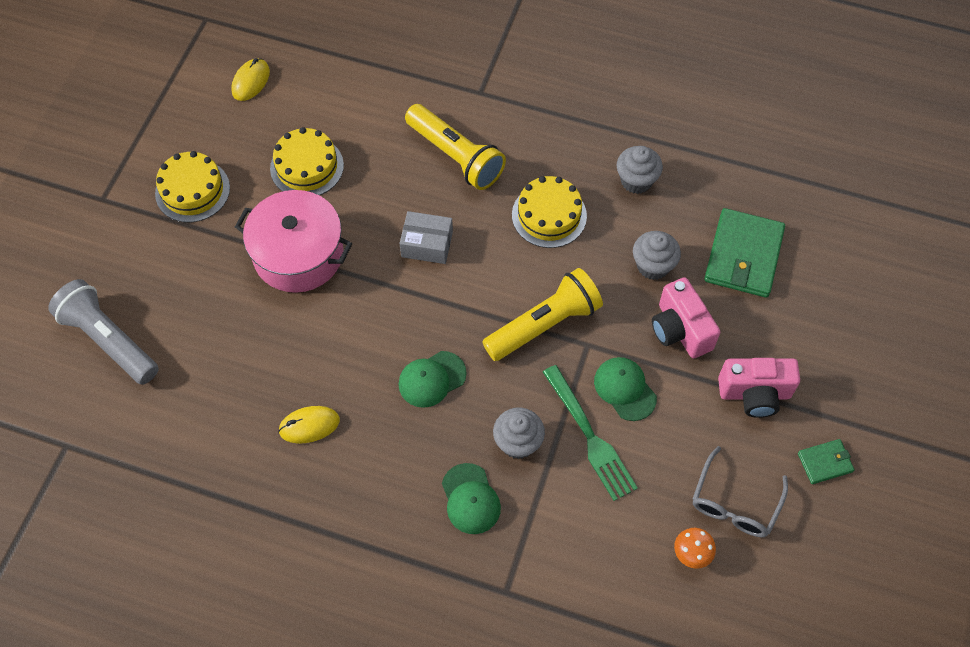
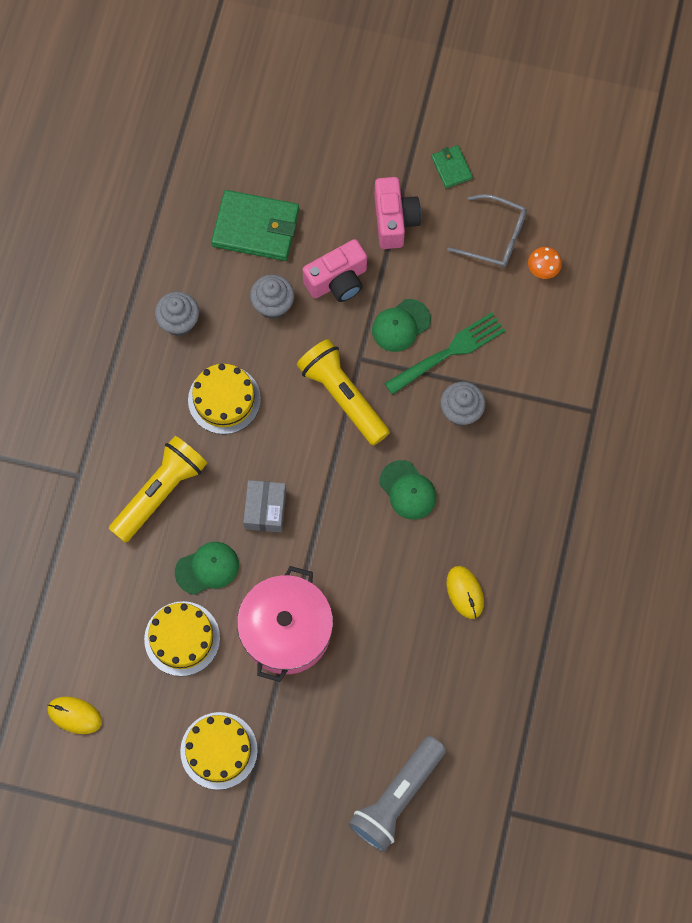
camera: 95 degrees left, 10 degrees up
green cap [442,463,501,534] -> green cap moved to [175,542,239,595]

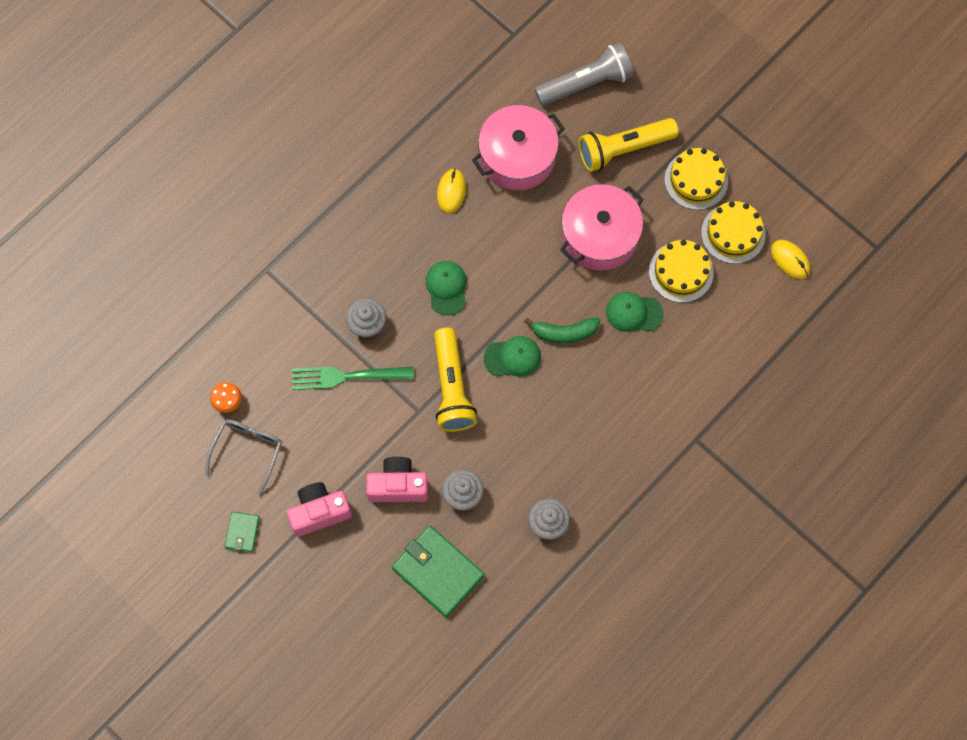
camera: 150 degrees left, 0 degrees up
yellow flashlight [109,436,207,543] -> yellow flashlight moved to [578,118,679,172]
yellow cake [188,364,261,434] -> yellow cake moved to [701,201,766,264]
grey box [243,480,286,532] -> green banana [524,317,600,343]
green cap [372,299,431,352] -> green cap moved to [484,336,541,377]
pink camera [374,177,421,249] -> pink camera turned 45 degrees clockwise [287,482,352,536]
grey glasses [447,194,527,267] -> grey glasses turned 60 degrees clockwise [205,419,282,496]
none -> pink pot [472,105,565,190]

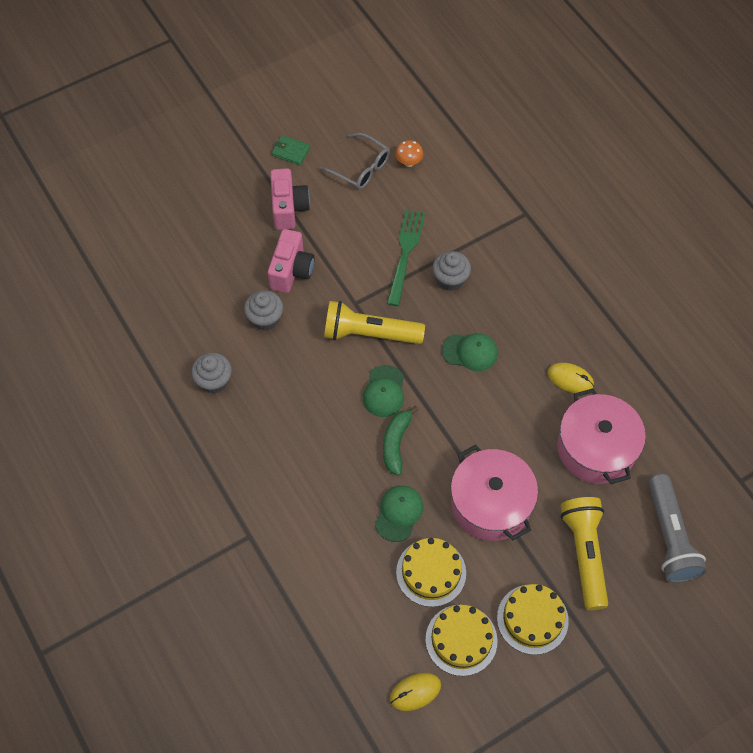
camera: 105 degrees right, 10 degrees down
green wallet [392,526,484,617] -> none

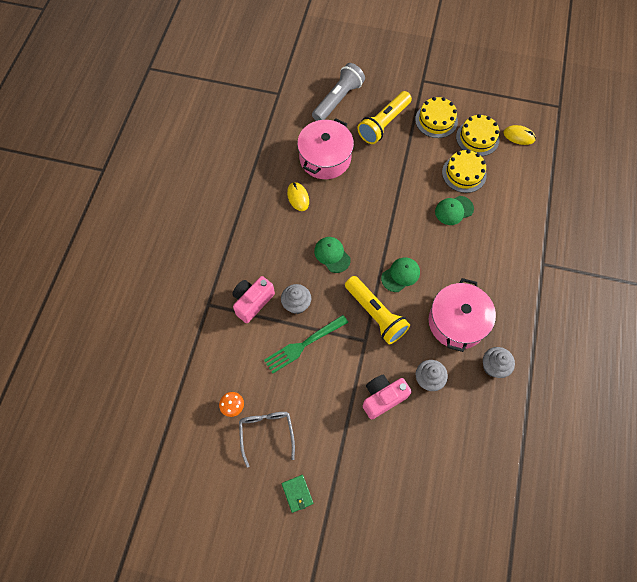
camera: 135 degrees left, 5 degrees up
pink camera [270,168,310,230] -> pink camera moved to [232,276,275,323]
green banana [383,406,419,476] -> none
pink pot [451,445,538,541] -> pink pot moved to [429,278,496,352]

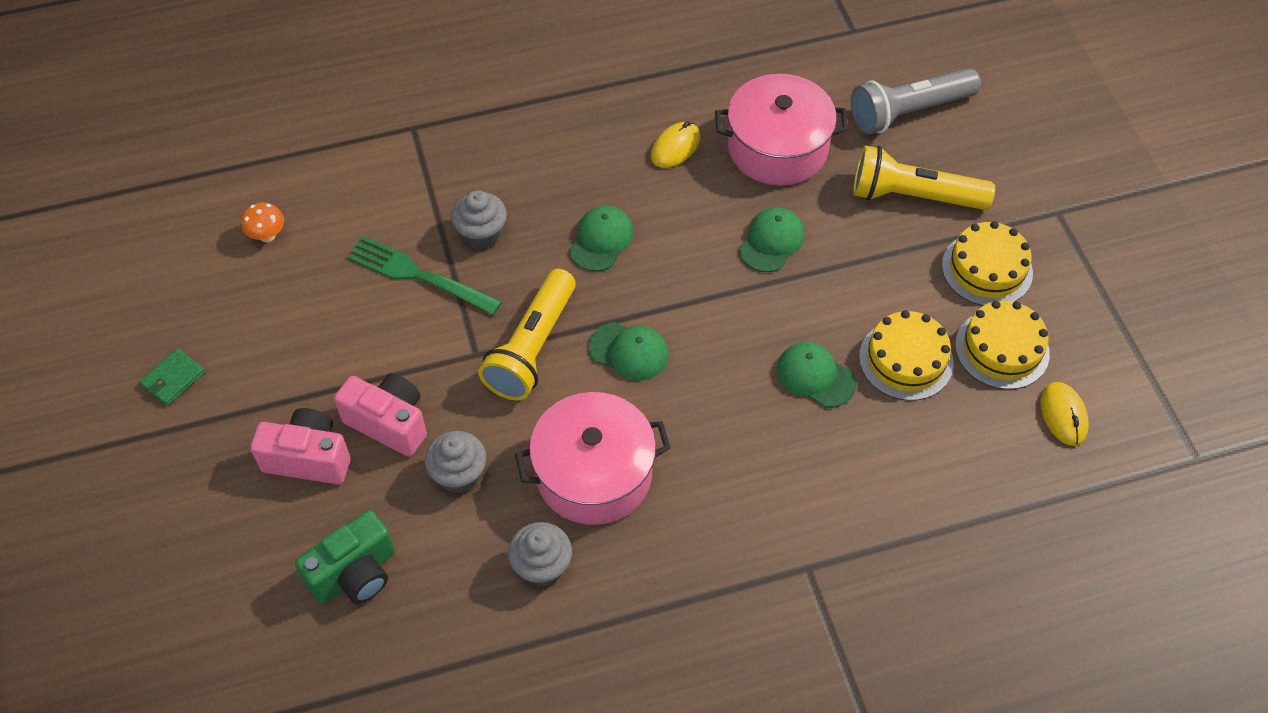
camera: 60 degrees right, 10 degrees down
pink camera [232,276,275,323] -> pink camera moved to [250,408,350,484]
grey glasses [239,412,295,468] -> none
grey flashlight [312,63,365,121] -> grey flashlight turned 150 degrees clockwise [851,68,981,134]
none -> green camera [295,510,395,604]
none -> green cap [739,207,804,272]

